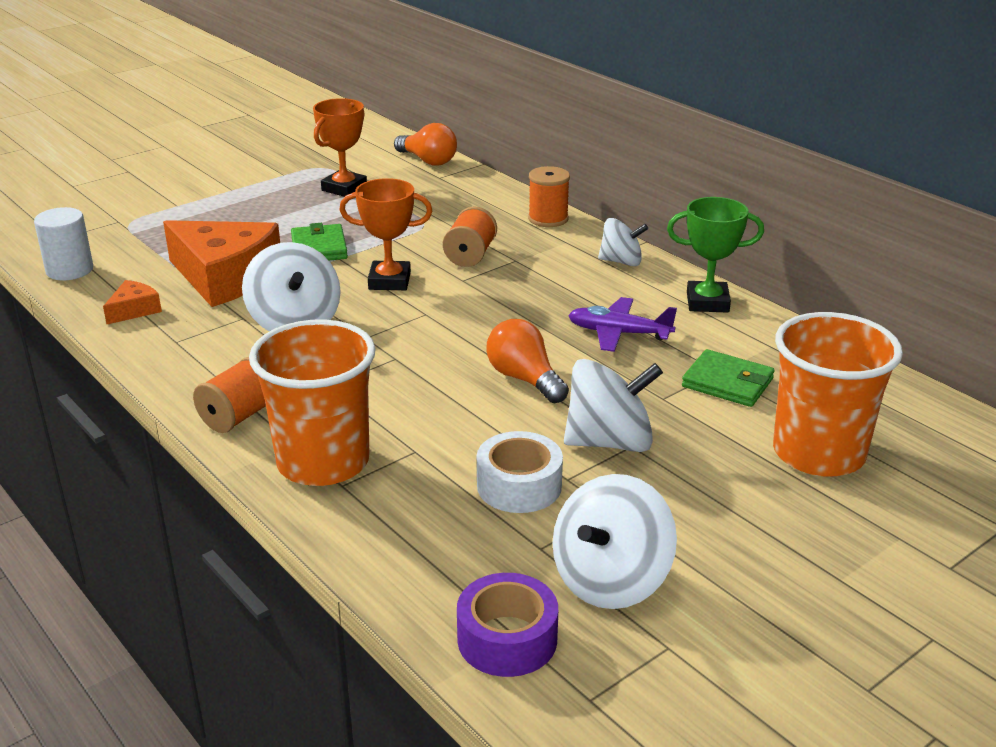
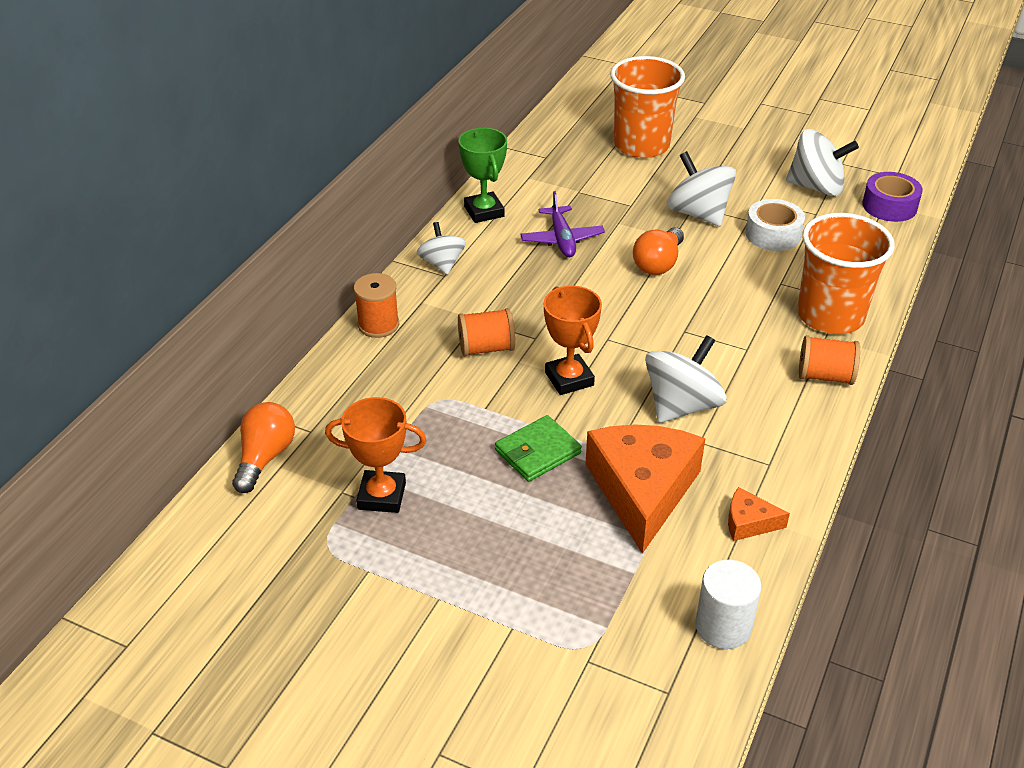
camera: 115 degrees left, 10 degrees up
green wallet [682,349,774,407] -> none

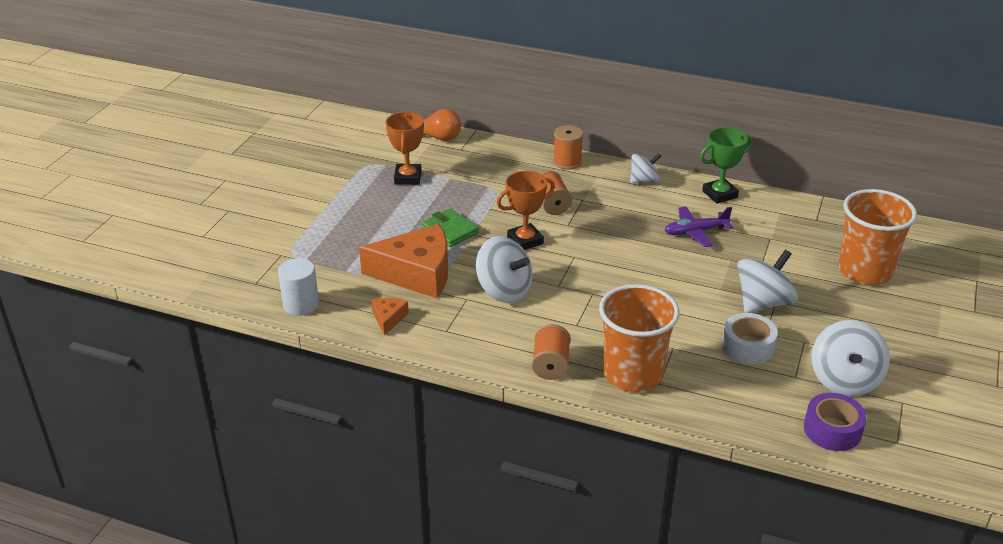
camera: 85 degrees right, 5 degrees down
orange light bulb [633,227,684,275] -> none

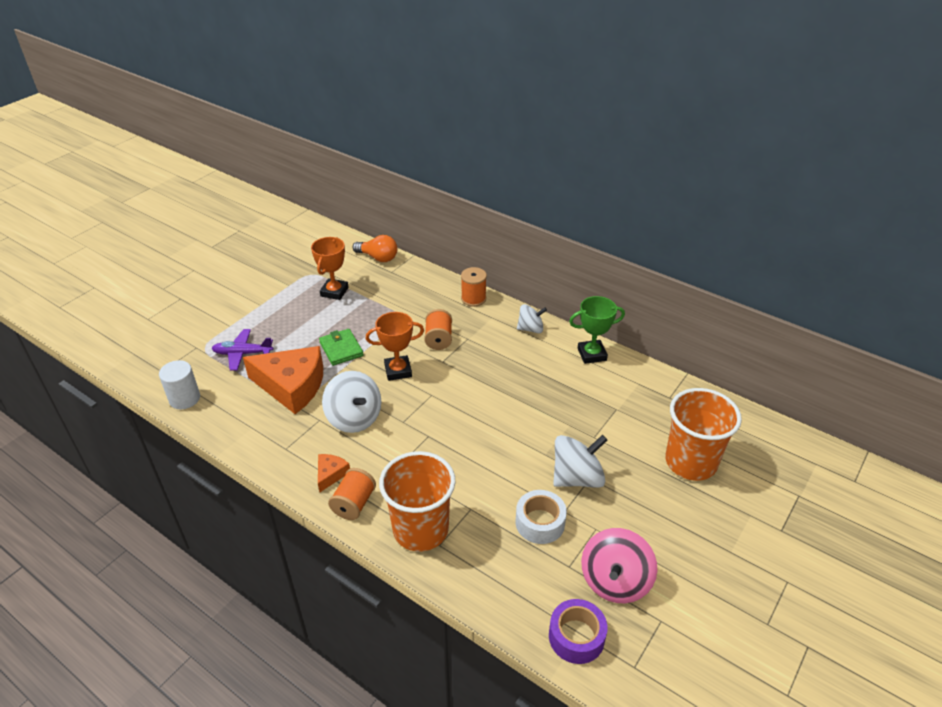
camera: 15 degrees right, 5 degrees up
orange cheese [371,298,409,336] -> orange cheese moved to [318,454,350,492]
purple plane [665,207,733,247] -> purple plane moved to [212,329,273,370]
white spinning top [812,320,890,396] -> pink spinning top [581,528,657,603]

